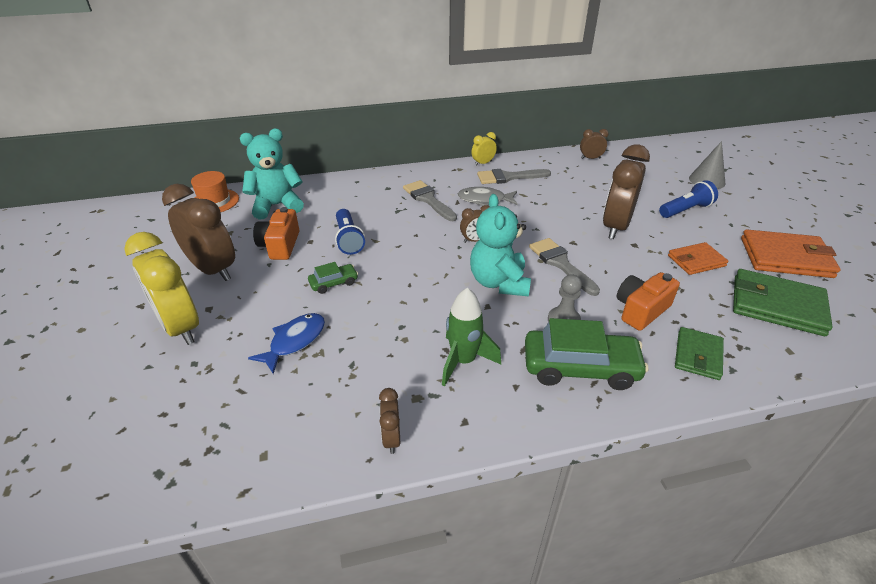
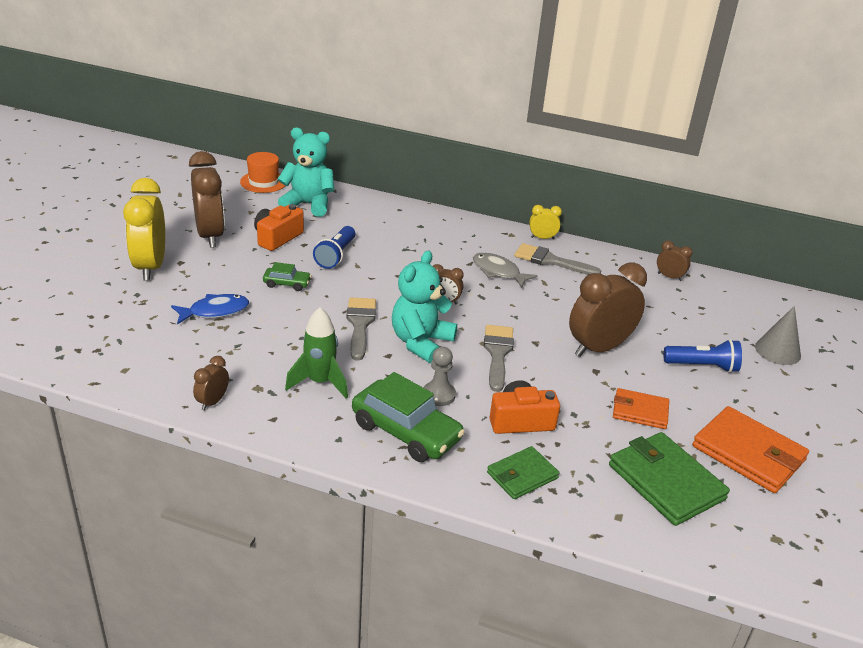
camera: 30 degrees right, 5 degrees down
grey brush [403,180,457,221] -> grey brush moved to [347,298,376,361]

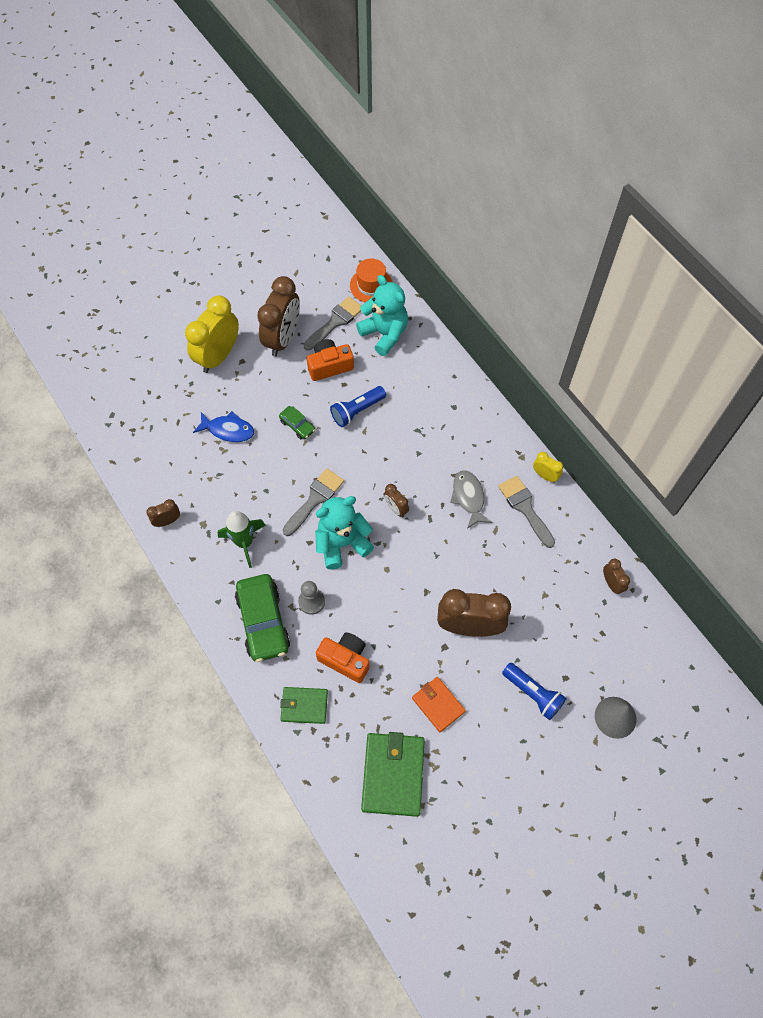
camera: 40 degrees right, 30 degrees up
grey brush [484,325,514,392] -> grey brush moved to [303,296,361,351]
orange wallet [692,406,809,493] -> none

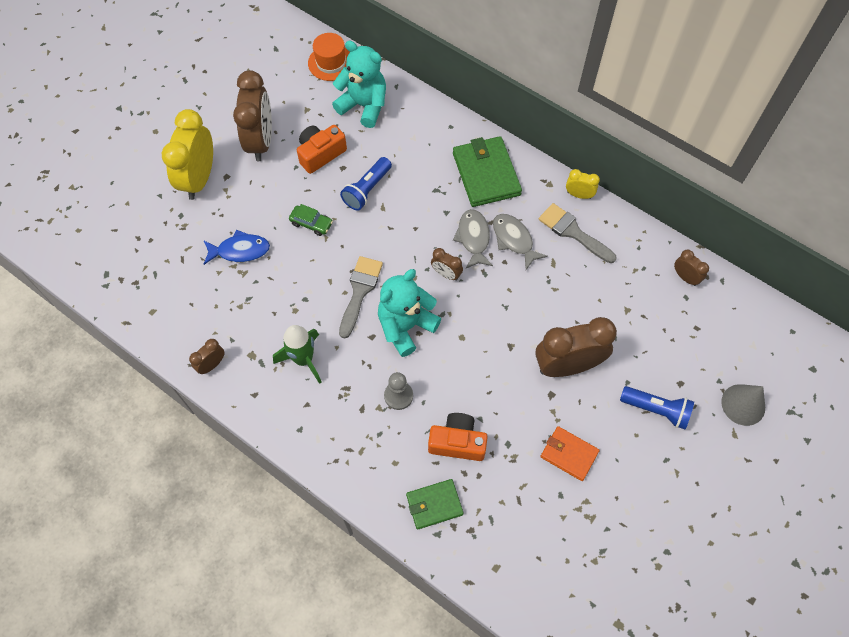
camera: 20 degrees left, 0 degrees up
green car [235,574,290,662] -> none
grey brush [303,296,361,351] -> none
green wallet [361,732,425,817] -> green wallet moved to [453,136,522,207]
none -> grey fish [453,209,493,269]

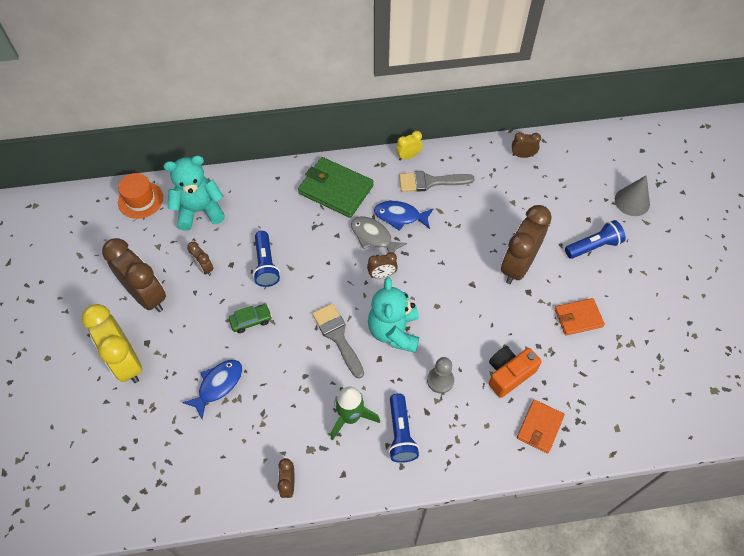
camera: 45 degrees left, 5 degrees down
orange camera [297,125,347,174] -> brown clock [187,242,213,276]
green wallet [406,479,464,529] -> orange wallet [517,400,565,453]
grey fish [493,214,548,270] -> blue fish [374,201,433,231]
none -> blue flashlight [389,393,419,463]

